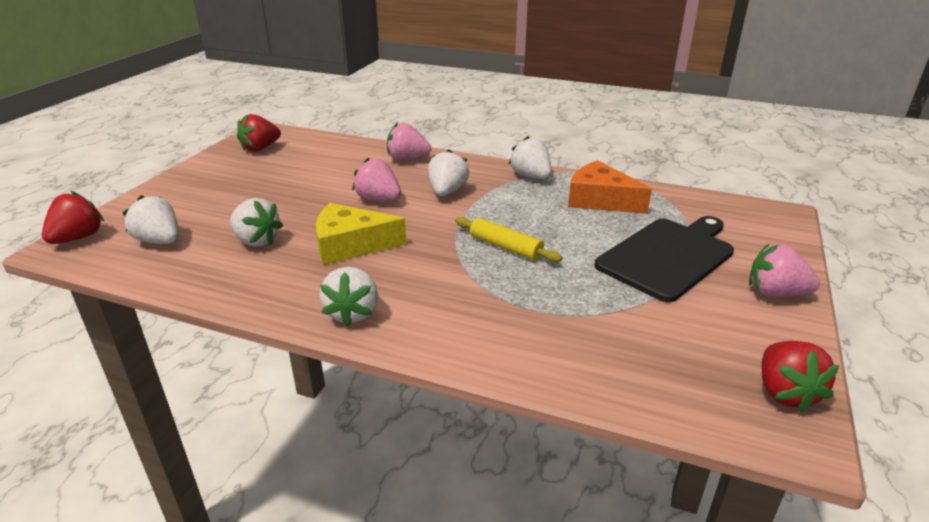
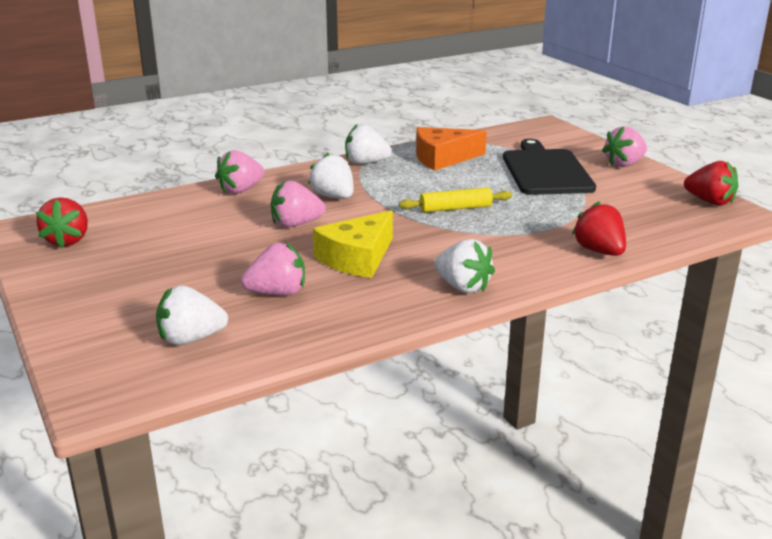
camera: 50 degrees left, 5 degrees down
red strawberry [42,191,104,244] -> red strawberry moved to [572,201,626,256]
white strawberry [230,198,283,247] -> pink strawberry [241,243,305,296]

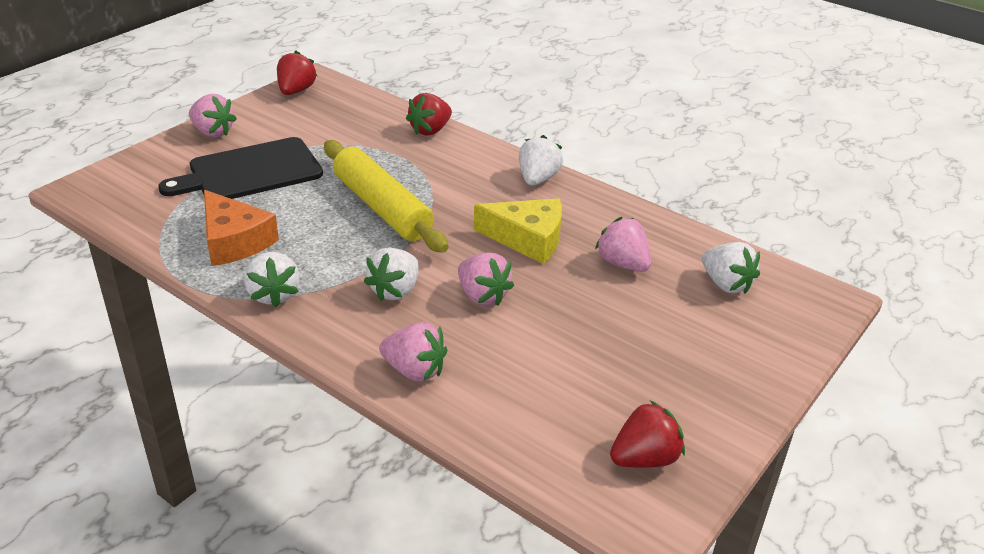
camera: 115 degrees left, 10 degrees up
yellow rolling pin [399,187,512,213] -> yellow rolling pin [324,140,448,253], size x1.84

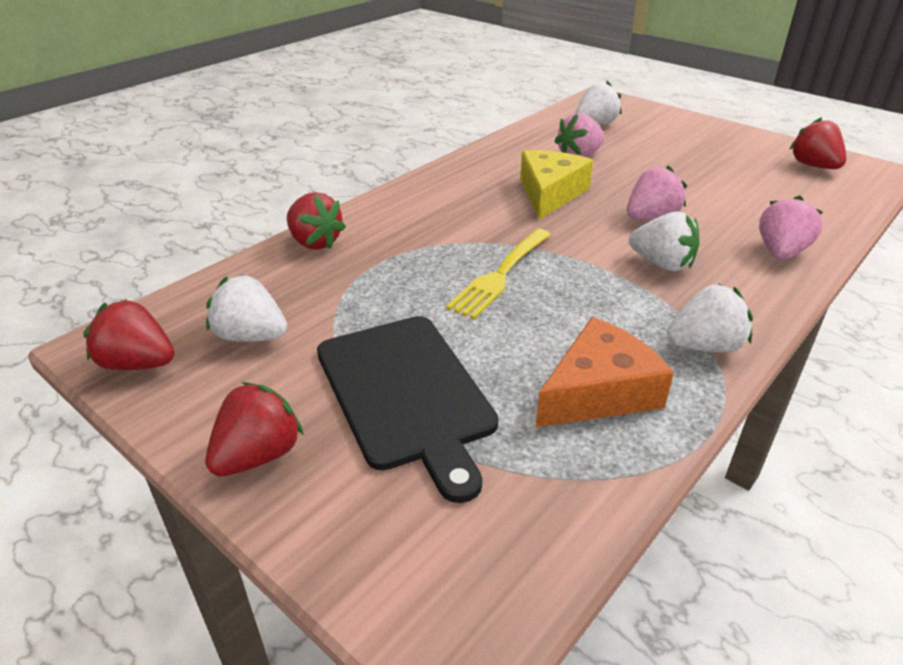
camera: 85 degrees left, 0 degrees up
pink strawberry [189,94,237,137] -> red strawberry [205,382,304,477]
yellow rolling pin [324,140,448,253] -> yellow fork [446,229,551,319]
white strawberry [519,135,563,186] -> white strawberry moved to [206,274,287,342]

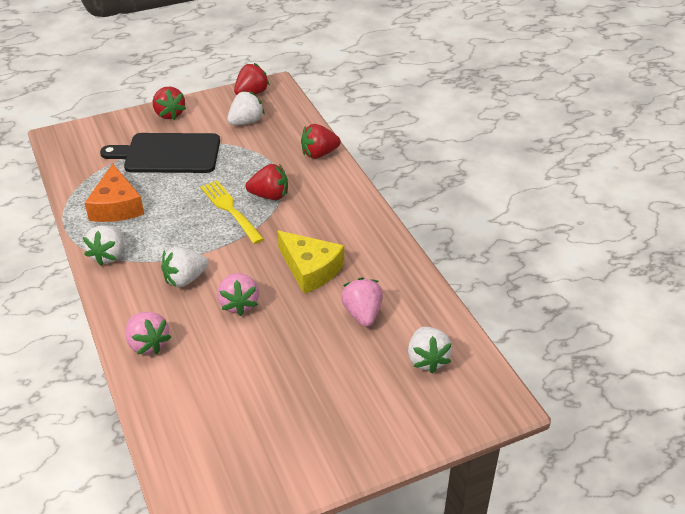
camera: 115 degrees right, 5 degrees up
red strawberry [789,117,846,169] -> red strawberry moved to [246,164,288,200]

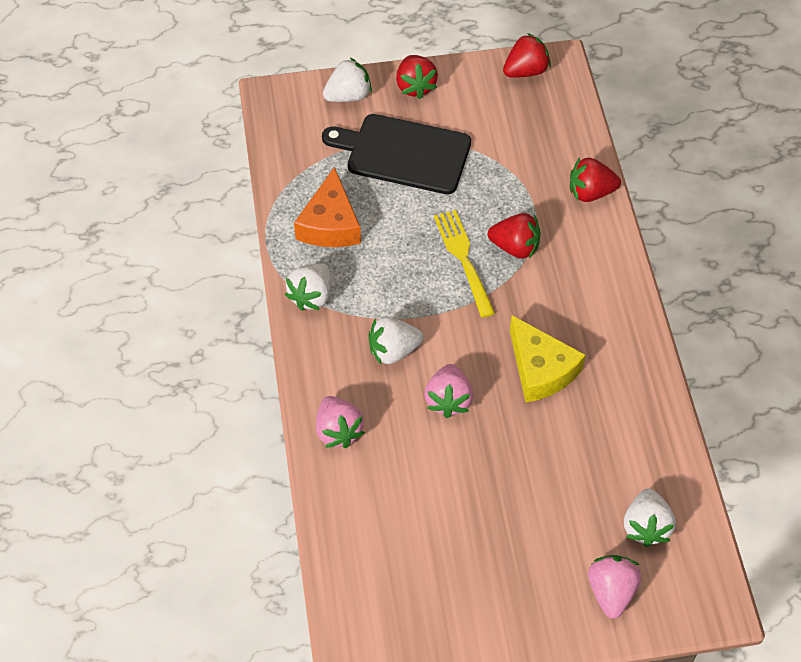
camera: 15 degrees right, 15 degrees up
white strawberry [227,91,265,125] -> white strawberry moved to [323,57,372,102]
pink strawberry [341,277,383,327] -> pink strawberry moved to [588,555,641,619]

